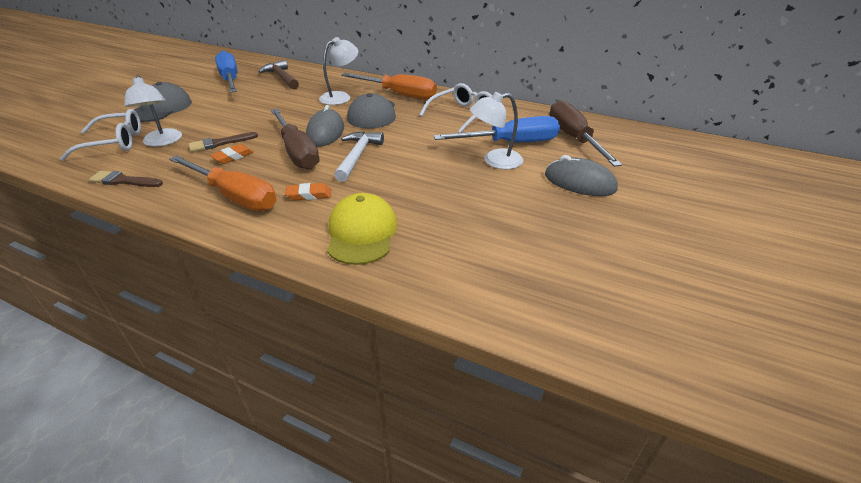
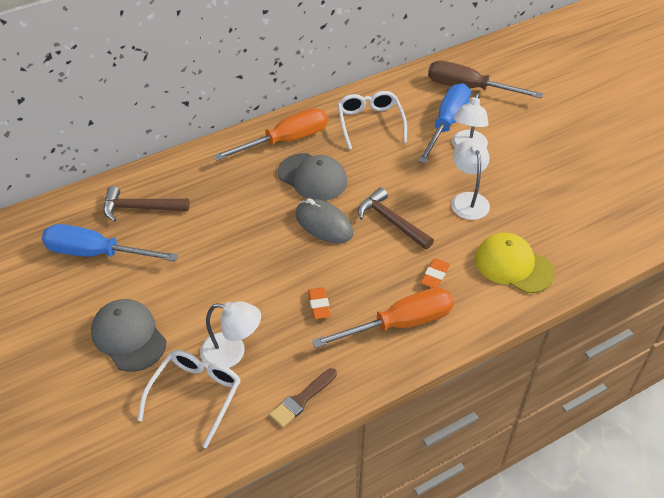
camera: 55 degrees left, 10 degrees up
brown brush [189,132,258,152] -> none
brown screwdriver [271,109,320,170] -> none
white lamp [319,37,358,105] -> white lamp moved to [451,139,490,220]
white hammer [334,131,384,182] -> brown hammer [358,188,434,250]
grey mouse [545,155,618,196] -> none

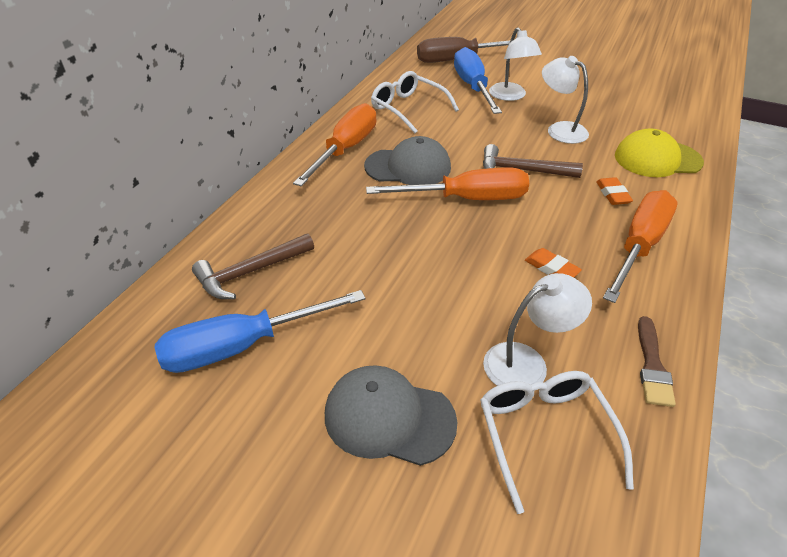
camera: 35 degrees left, 5 degrees down
grey mouse [295,198,353,243] -> orange screwdriver [366,168,529,200]

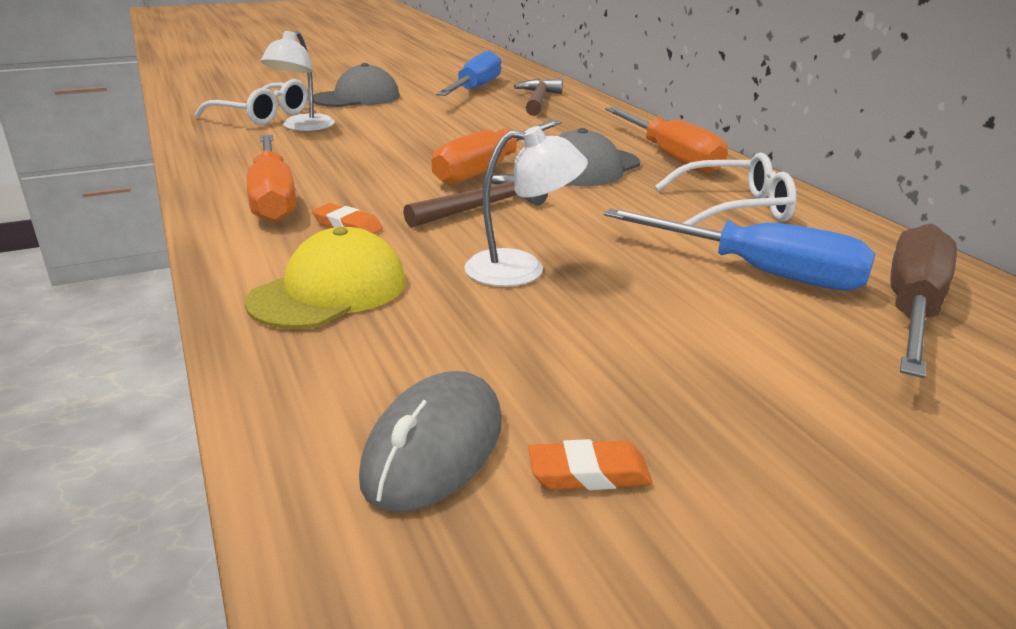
camera: 130 degrees right, 15 degrees down
white lamp [489,27,542,101] -> none
orange eraser [525,248,582,278] -> orange eraser moved to [528,439,653,490]
brown brush [638,316,676,407] -> none
none -> grey mouse [359,371,502,513]

